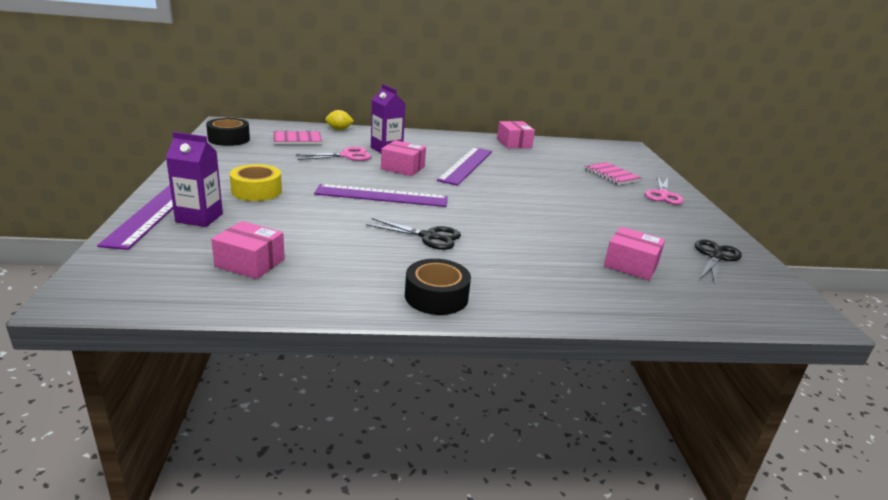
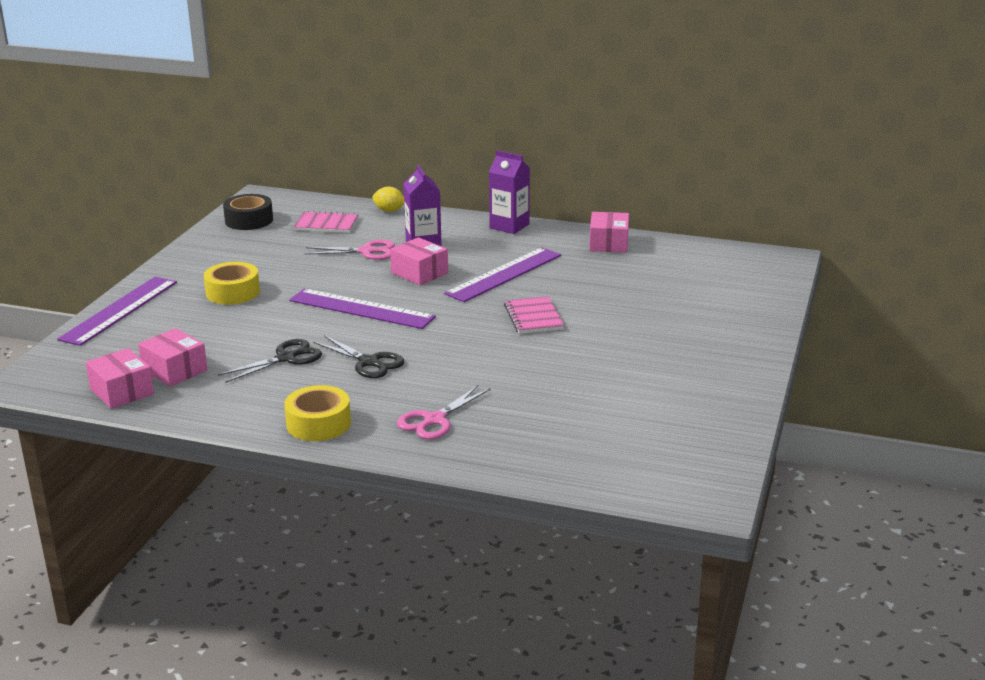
camera: 25 degrees right, 0 degrees up
purple carton [166,132,223,227] -> purple carton moved to [489,150,530,234]
black tape [405,259,471,315] -> yellow tape [284,385,351,441]
pink notebook [584,162,642,185] -> pink notebook moved to [504,296,564,334]
pink box [604,227,665,280] -> pink box moved to [86,348,154,409]
pink scissors [645,176,683,205] -> pink scissors moved to [397,385,491,440]
black scissors [695,239,742,285] -> black scissors moved to [218,339,322,383]

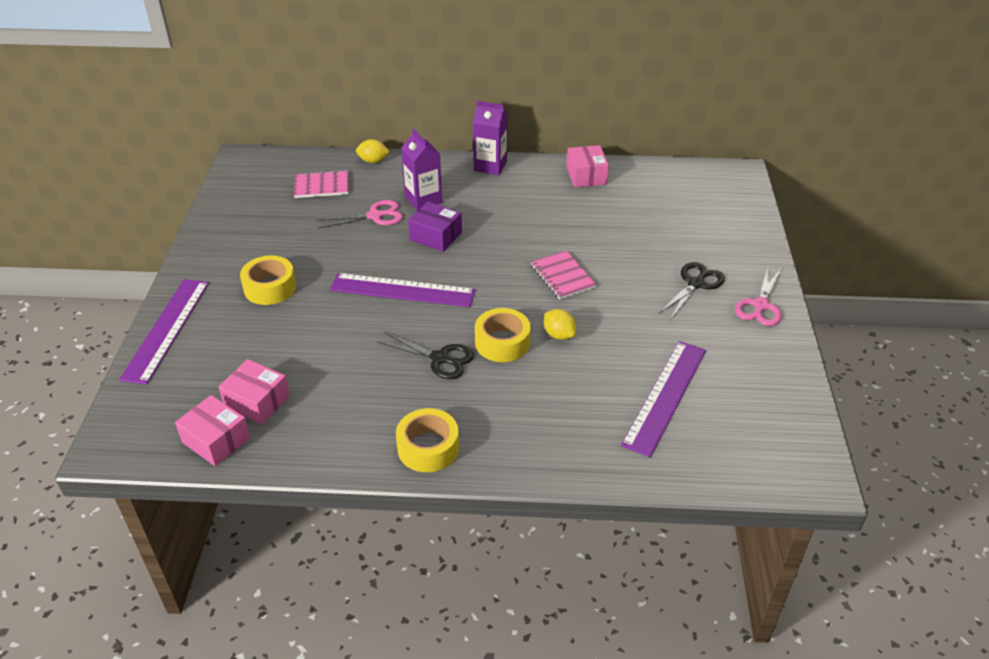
camera: 15 degrees left, 15 degrees up
black scissors [218,339,322,383] -> black scissors moved to [659,262,725,319]
black tape [223,194,273,230] -> none
pink box [390,237,448,285] -> purple box [408,202,462,252]
pink scissors [397,385,491,440] -> pink scissors moved to [735,268,782,326]
purple ruler [444,247,561,302] -> purple ruler moved to [621,341,706,457]
none -> yellow tape [475,308,531,362]
none -> yellow lemon [544,309,576,340]

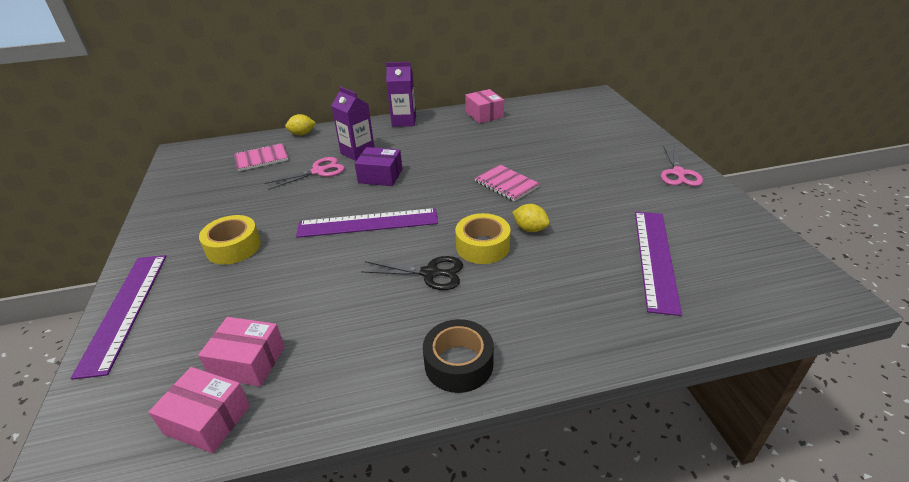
camera: 15 degrees left, 5 degrees down
yellow tape [396,408,459,472] -> black tape [423,319,494,393]
black scissors [659,262,725,319] -> none

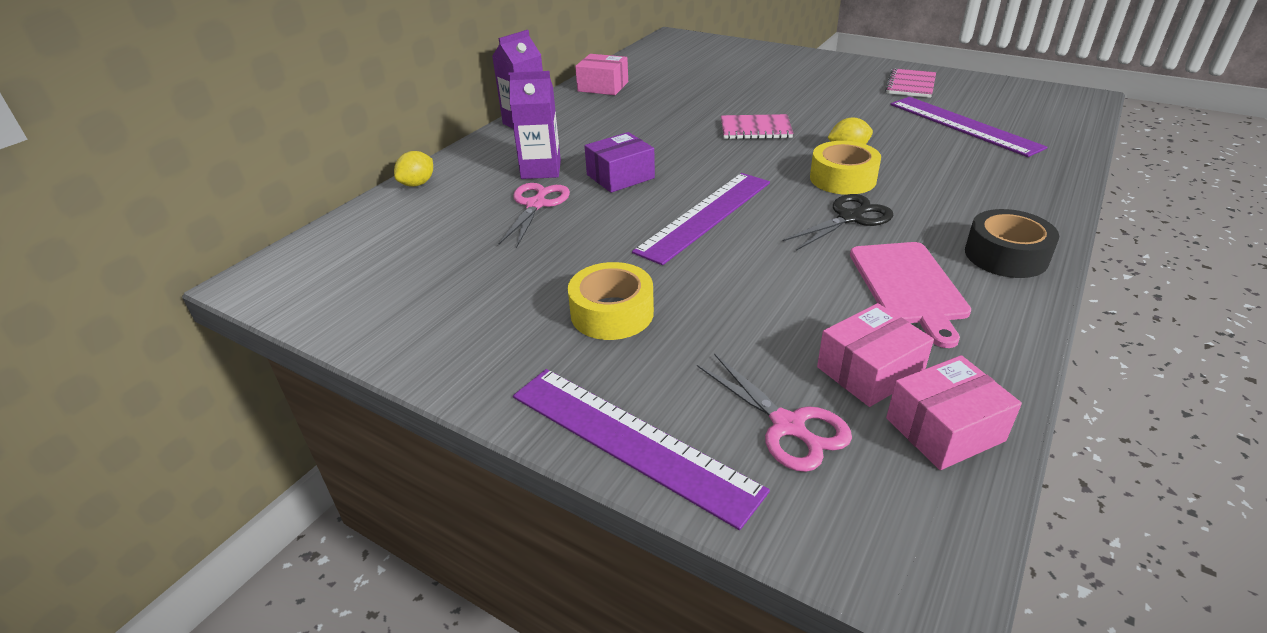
camera: 45 degrees left, 0 degrees up
pink notebook [234,143,288,171] -> pink notebook moved to [885,68,936,98]
pink scissors [661,145,703,186] -> pink scissors moved to [697,353,852,472]
none -> pink cutting board [850,242,972,348]

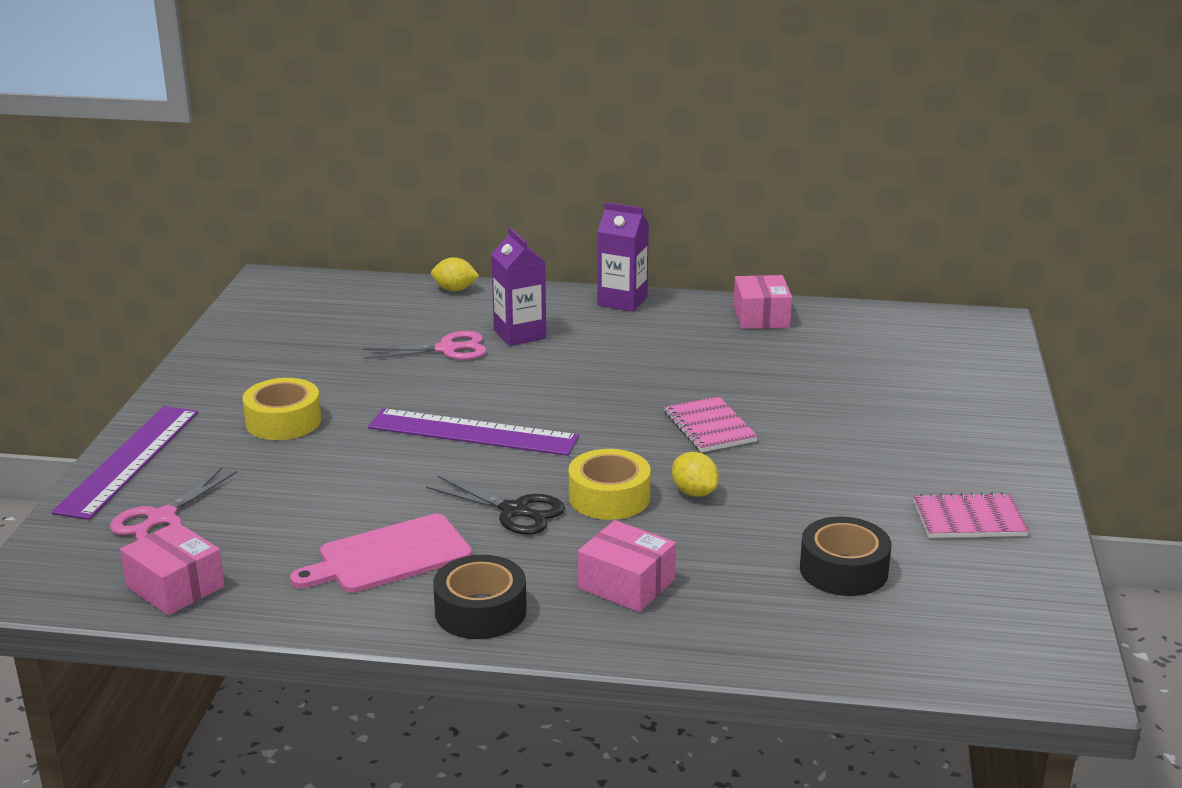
camera: 65 degrees right, 10 degrees down
purple box [584,132,655,193] -> none
pink box [817,303,934,407] -> pink box moved to [578,520,676,612]
purple ruler [891,97,1047,157] -> black tape [800,517,891,596]

